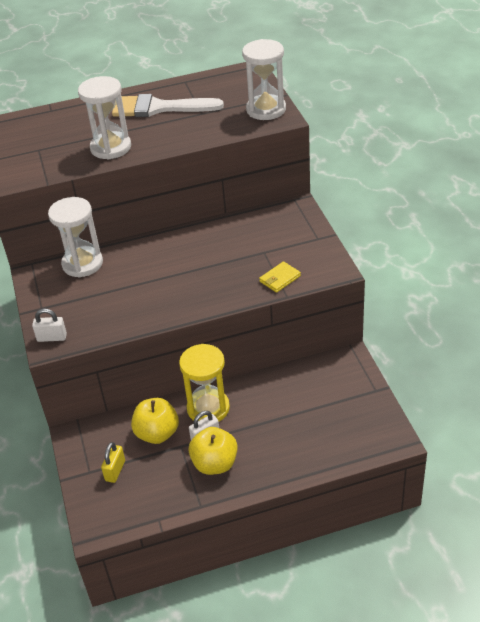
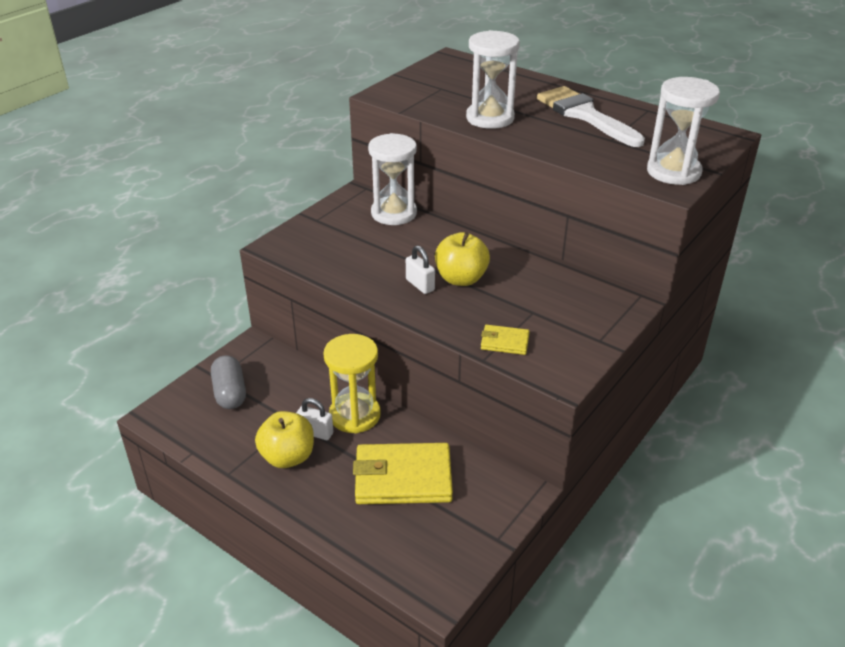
camera: 50 degrees right, 5 degrees down
white padlock [32,309,67,342] -> white padlock moved to [406,246,435,294]
yellow padlock [101,442,125,483] -> grey capsule [211,355,246,409]
yellow apple [131,398,179,444] -> yellow apple moved to [435,232,490,286]
none -> yellow wallet [353,443,453,504]

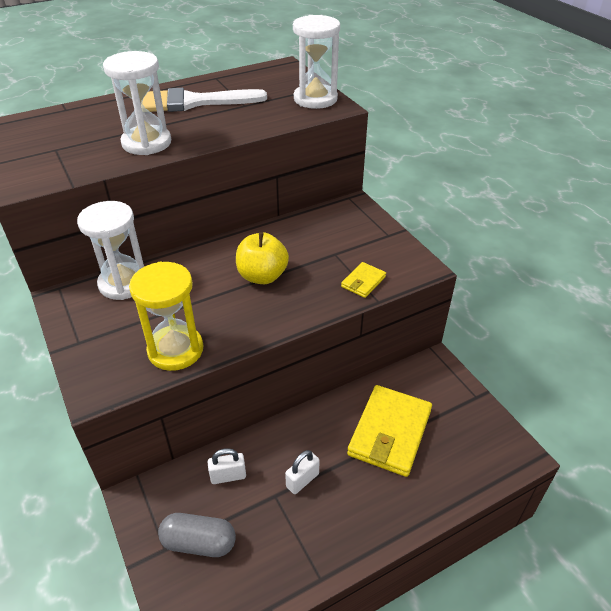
camera: 65 degrees left, 5 degrees up
yellow apple [255,411,314,468] -> none
yellow hourglass [323,334,381,433] -> yellow hourglass moved to [129,262,203,371]
white padlock [406,246,435,294] -> white padlock moved to [208,448,246,484]

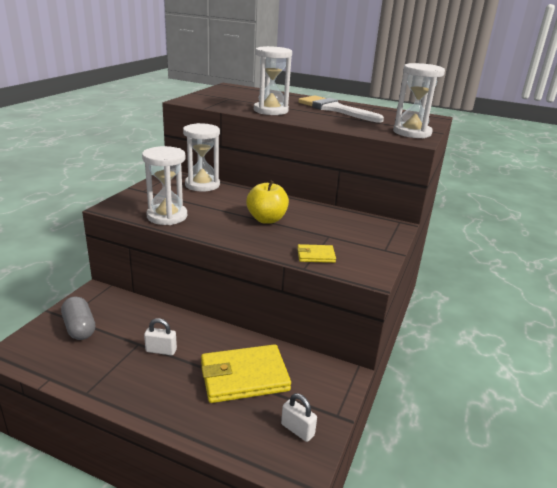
camera: 50 degrees right, 15 degrees down
yellow hourglass [129,262,203,371] -> white hourglass [142,146,187,225]
white padlock [208,448,246,484] -> white padlock moved to [281,393,317,442]

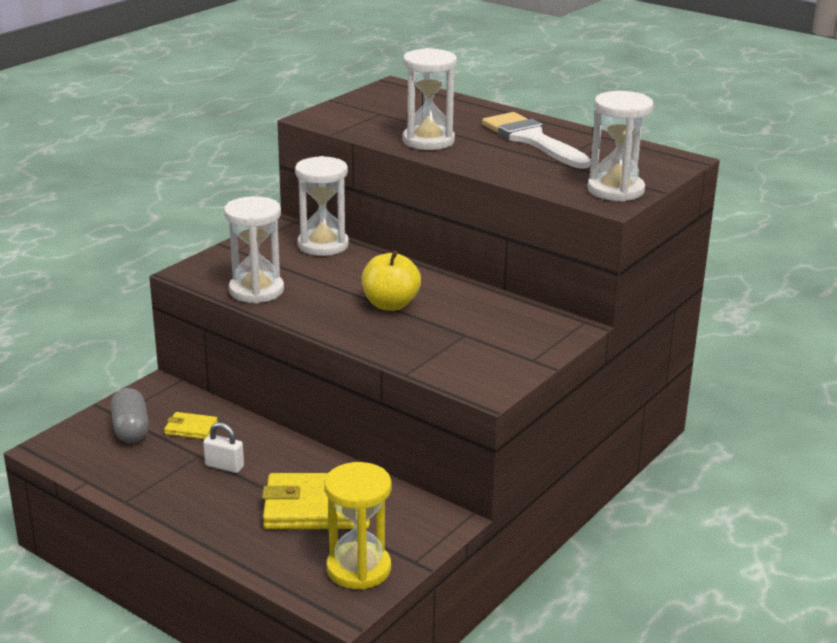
camera: 15 degrees right, 0 degrees up
white padlock [281,393,317,442] -> yellow hourglass [324,462,391,590]
yellow wallet [297,244,336,263] -> yellow wallet moved to [164,412,218,439]

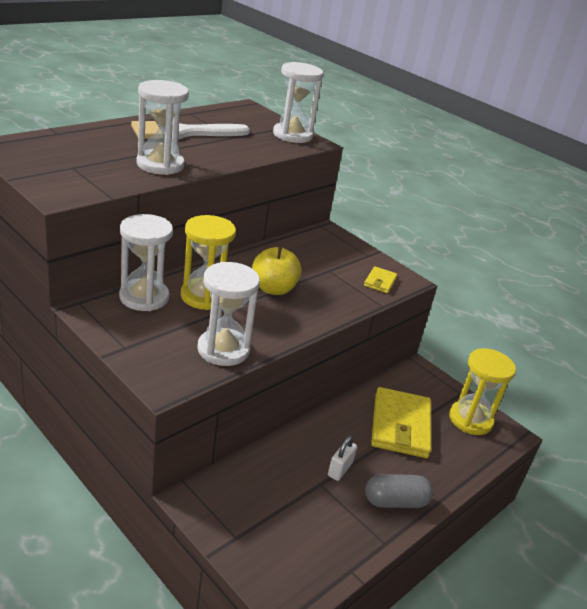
camera: 85 degrees left, 5 degrees up
grey capsule [111,388,149,443] -> grey capsule moved to [365,474,433,508]
yellow wallet [164,412,218,439] -> yellow wallet moved to [364,266,397,294]
none -> yellow hourglass [181,215,236,310]

